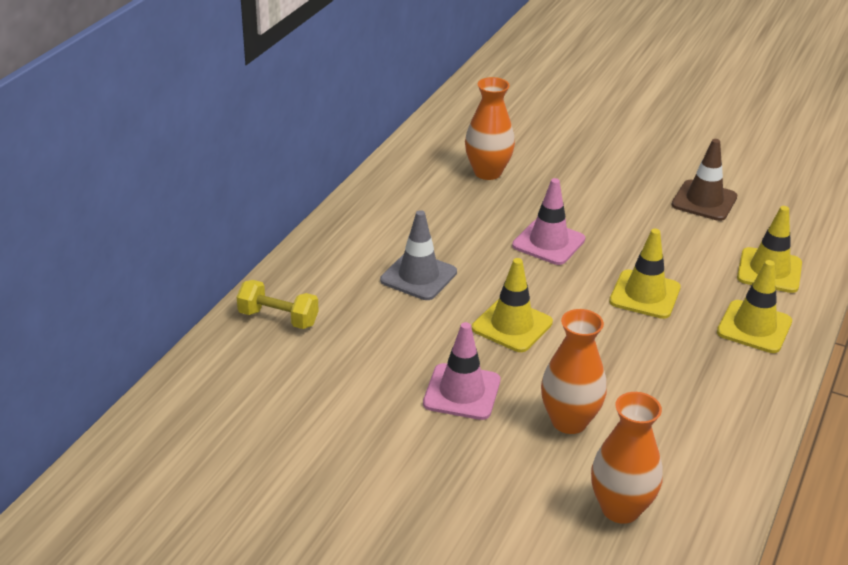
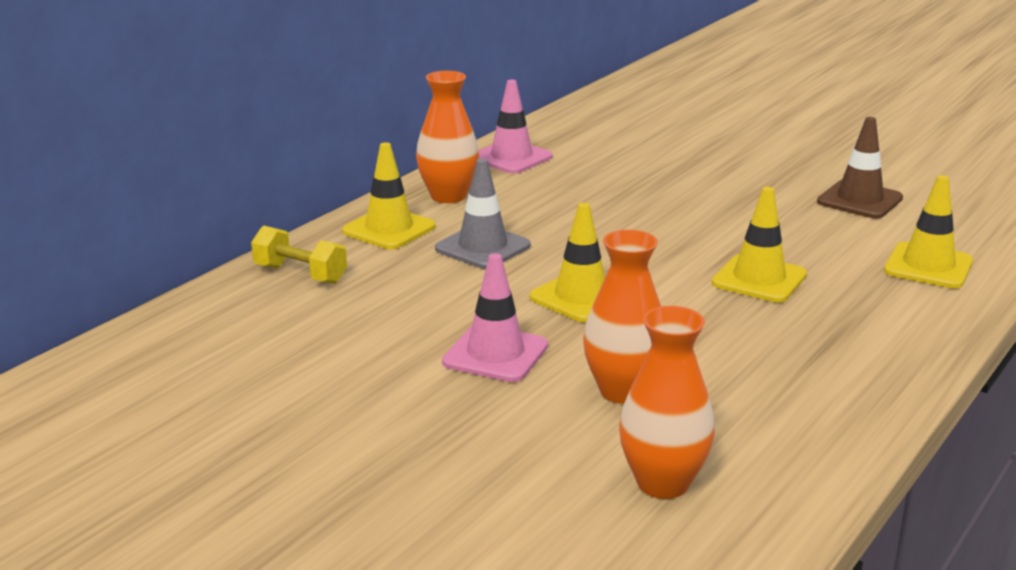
camera: 10 degrees right, 10 degrees down
orange vase [465,77,515,180] -> orange vase moved to [416,71,479,203]
pink traffic cone [512,178,585,265] -> pink traffic cone moved to [479,80,553,174]
yellow traffic cone [717,260,792,353] -> yellow traffic cone moved to [342,142,436,249]

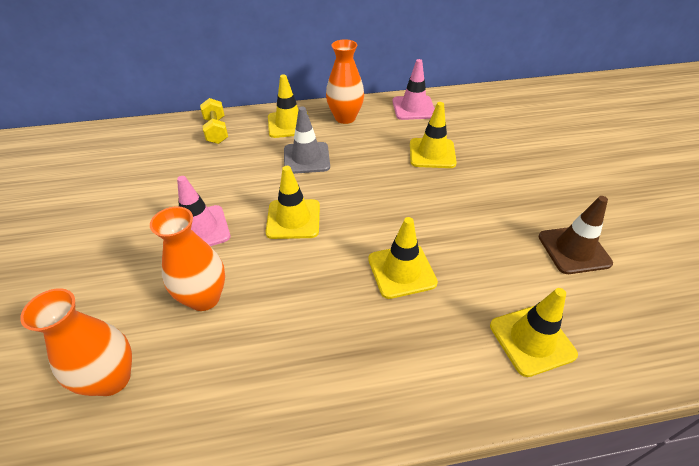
camera: 45 degrees right, 20 degrees up
none -> yellow traffic cone [410,102,457,168]

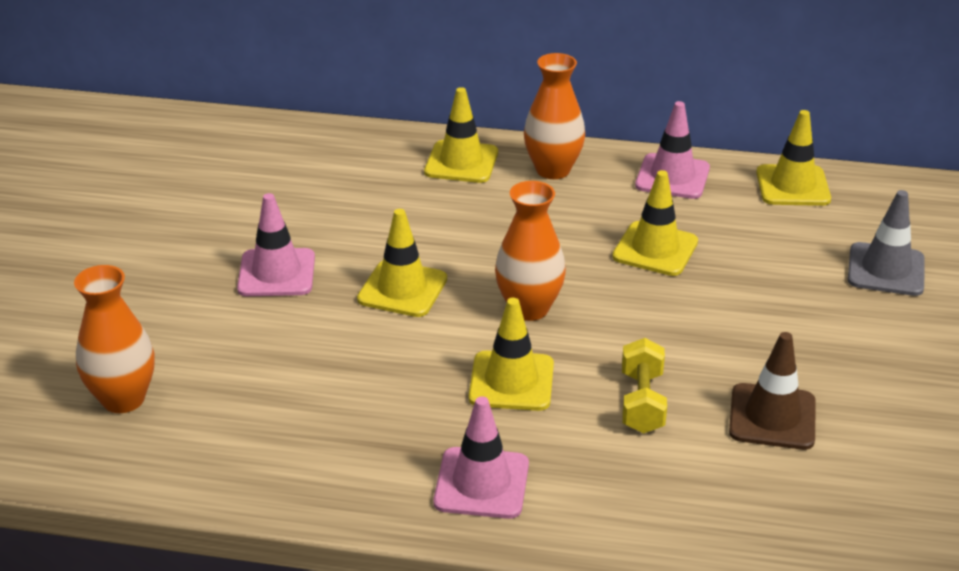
camera: 20 degrees right, 10 degrees down
orange vase [150,206,225,311] -> orange vase moved to [495,181,566,321]
yellow dumbbell [200,98,228,144] -> yellow dumbbell moved to [622,338,667,434]
grey traffic cone [284,106,330,174] -> grey traffic cone moved to [848,190,925,296]
yellow traffic cone [490,288,578,377] -> yellow traffic cone moved to [756,110,831,206]
none -> pink traffic cone [433,396,529,519]

